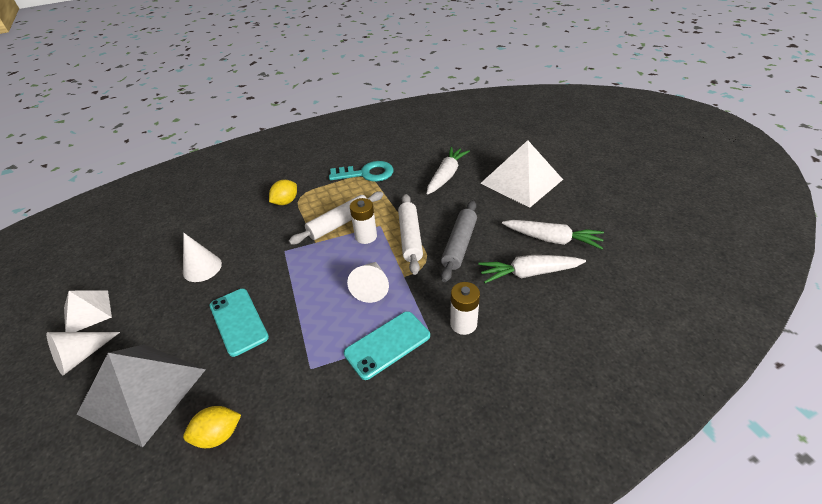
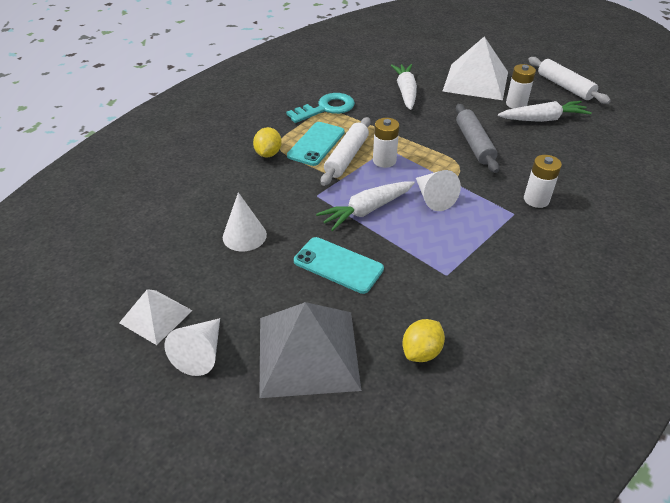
camera: 30 degrees left, 0 degrees up
turquoise phone [344,311,430,380] -> turquoise phone moved to [287,122,345,166]
white rolling pin [398,194,423,275] -> white rolling pin moved to [528,57,611,104]
white carrot [478,255,586,283] -> white carrot moved to [316,181,415,231]
none -> white battery [506,64,536,109]

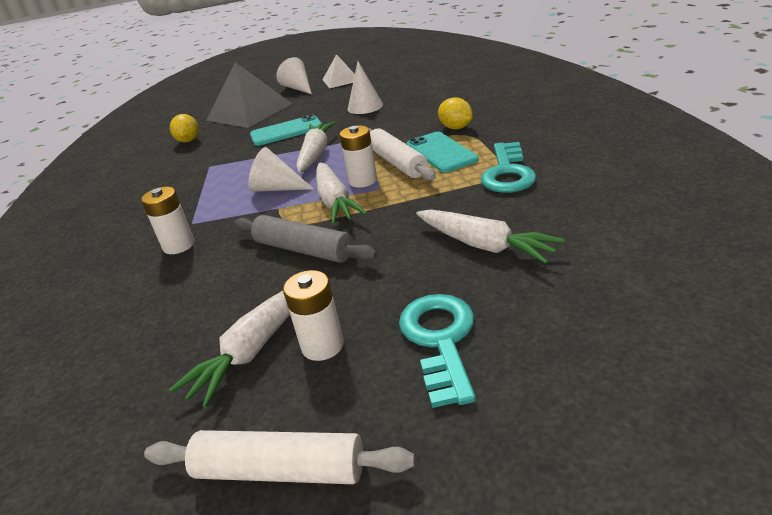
camera: 135 degrees right, 10 degrees down
white pyramid [442,37,508,100] -> turquoise key [399,294,476,408]
none -> white carrot [316,163,368,224]

